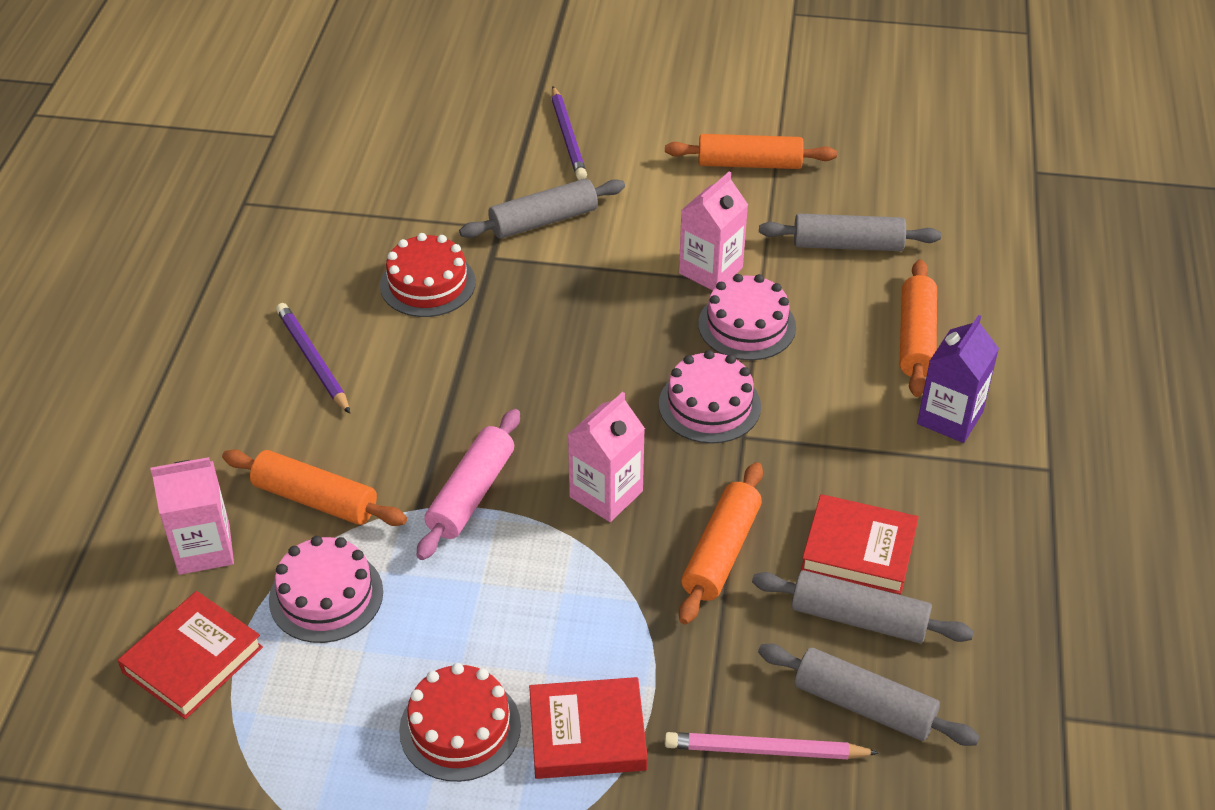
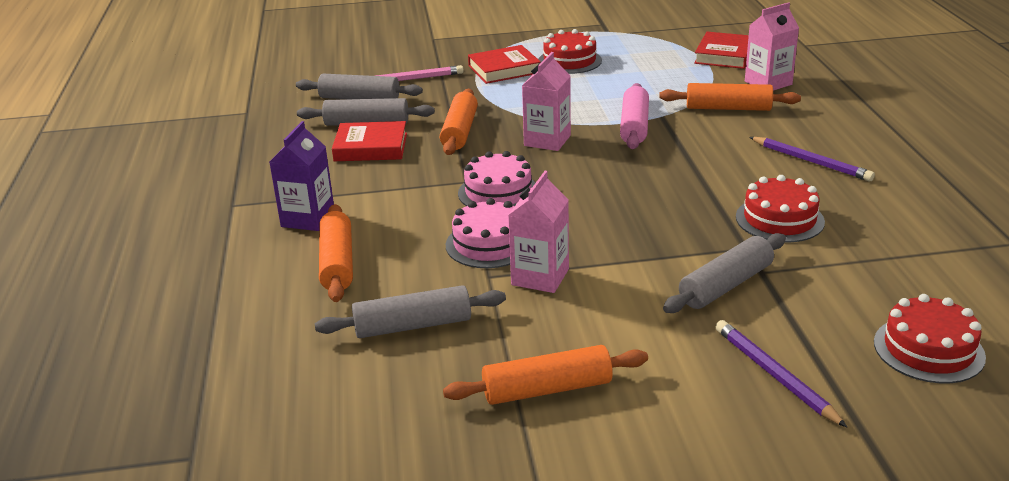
camera: 165 degrees right, 15 degrees down
pink cake [269,536,383,643] -> none
none -> red cake [874,294,986,383]

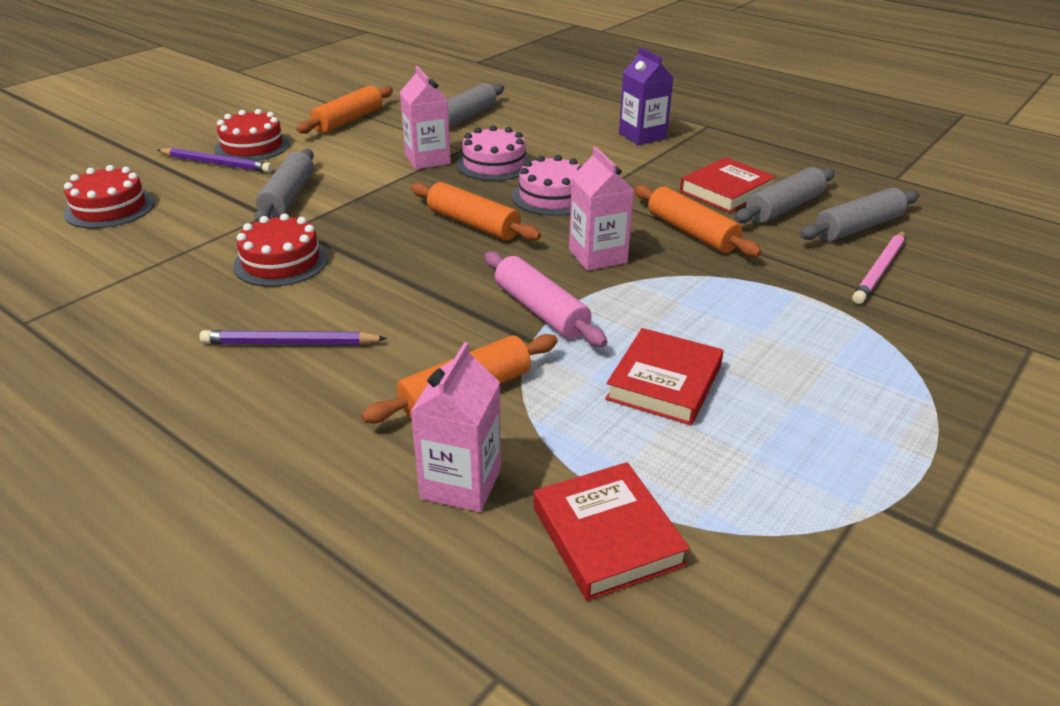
camera: 135 degrees right, 5 degrees up
orange rolling pin [319,204,353,302] -> orange rolling pin moved to [411,182,541,241]
red book [468,45,541,84] -> red book moved to [605,328,724,425]
red cake [538,29,602,74] -> red cake moved to [214,109,290,161]

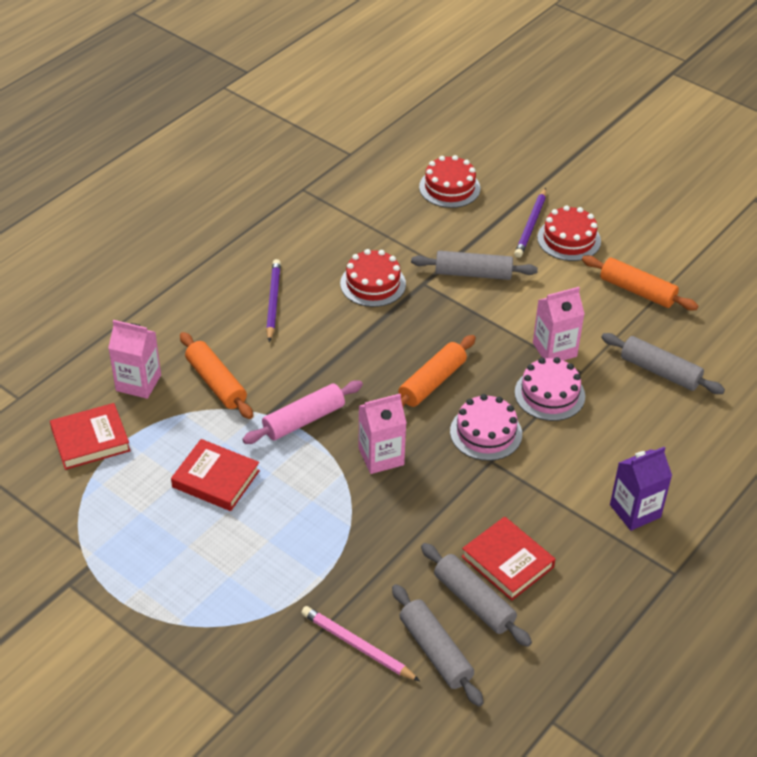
camera: 90 degrees right, 10 degrees up
orange rolling pin [634,185,762,257] -> none

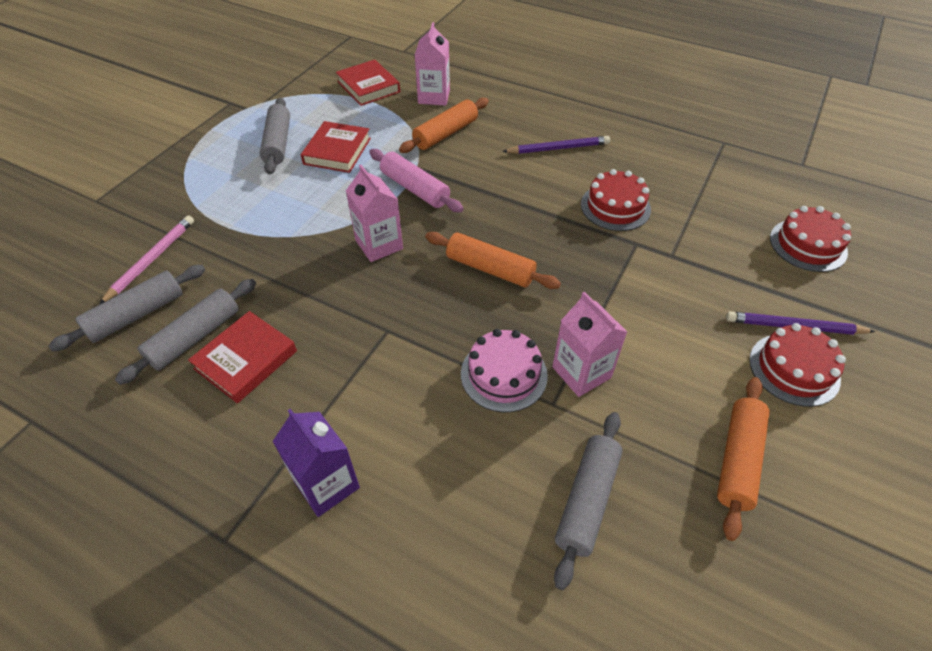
camera: 80 degrees right, 5 degrees up
grey rolling pin [411,251,538,280] -> grey rolling pin moved to [260,98,290,175]
pink cake [450,394,522,461] -> none

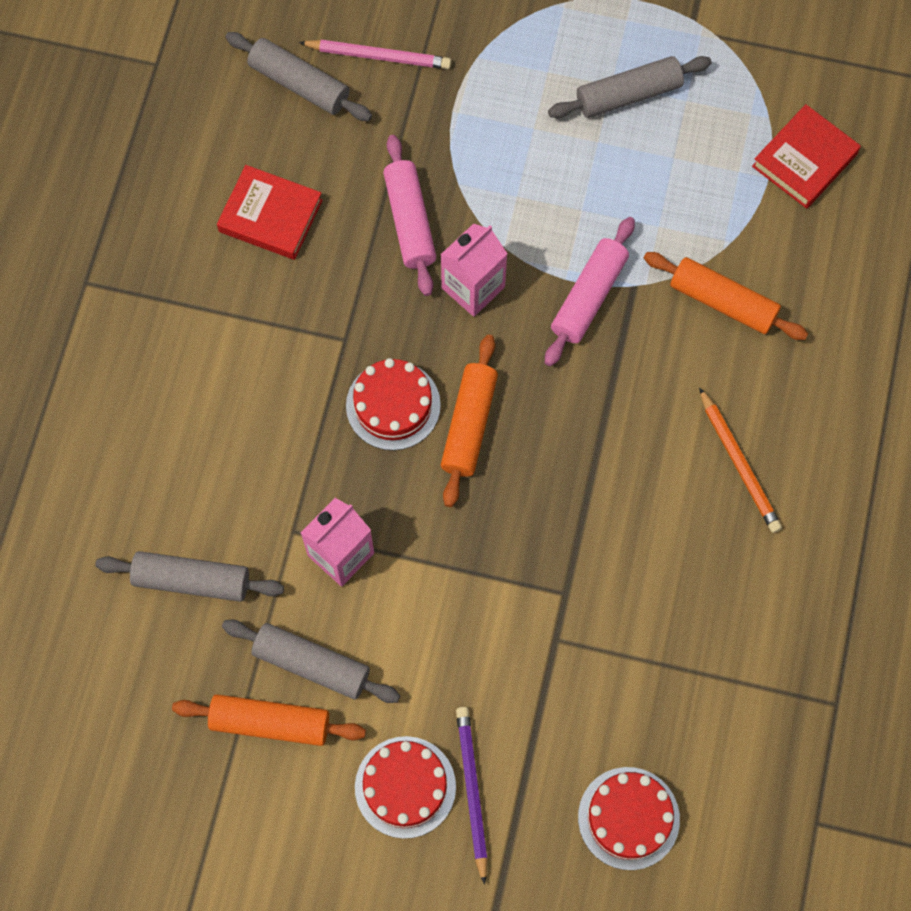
camera: 75 degrees right, 20 degrees up
grey rolling pin [115,279,256,385] -> grey rolling pin moved to [222,620,400,703]
purple carton [273,409,360,517] -> none
red book [301,121,371,173] -> none
pink carton [415,22,450,106] -> none
pink cake [461,329,548,412] -> none
purple pencil [502,136,610,154] -> orange pencil [699,387,782,533]
red cake [581,169,651,231] -> red cake moved to [346,358,441,451]
none -> pink rolling pin [383,135,436,296]

